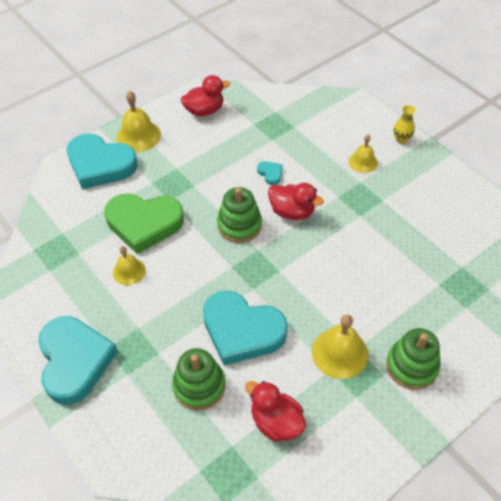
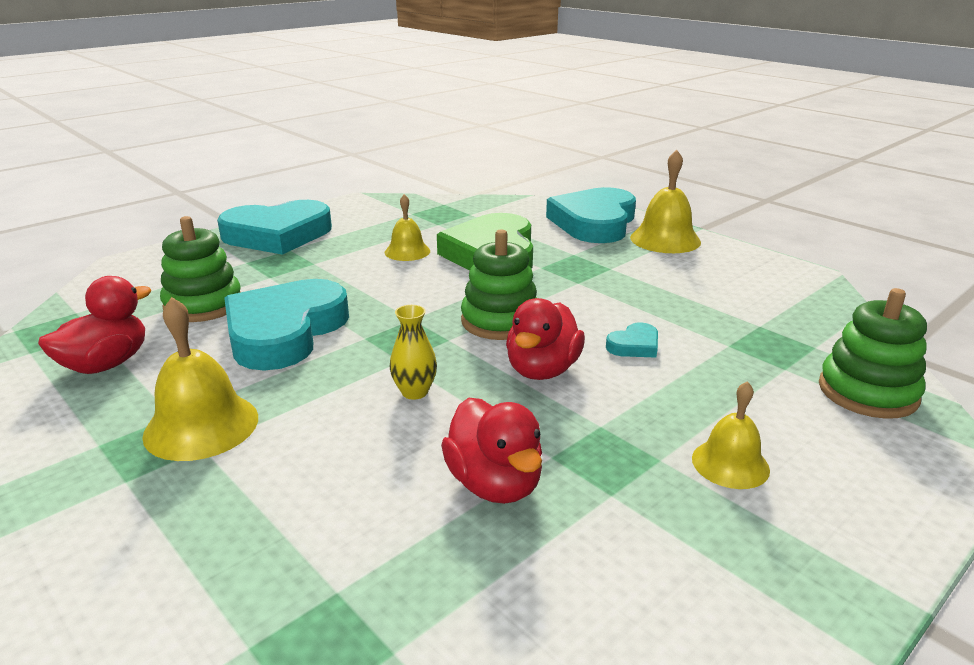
camera: 85 degrees right, 25 degrees down
red duck [181,75,230,116] -> red duck moved to [441,398,542,504]
green stacking toy [386,328,440,390] -> green stacking toy moved to [819,288,927,419]
yellow vase [394,105,416,144] -> yellow vase moved to [390,305,437,400]

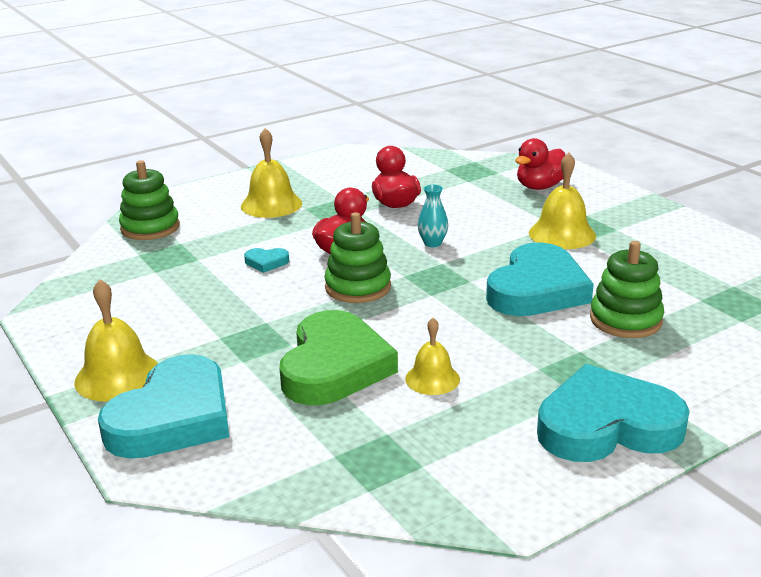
camera: 170 degrees left, 0 degrees up
red duck [38,276,151,374] -> red duck moved to [515,138,565,190]
yellow vase [390,305,437,400] -> turquoise vase [418,185,448,247]
turquoise heart [606,323,658,358] -> turquoise heart turned 150 degrees counterclockwise [244,248,289,273]
yellow bell [692,381,770,489] -> yellow bell [241,128,302,218], size x1.57

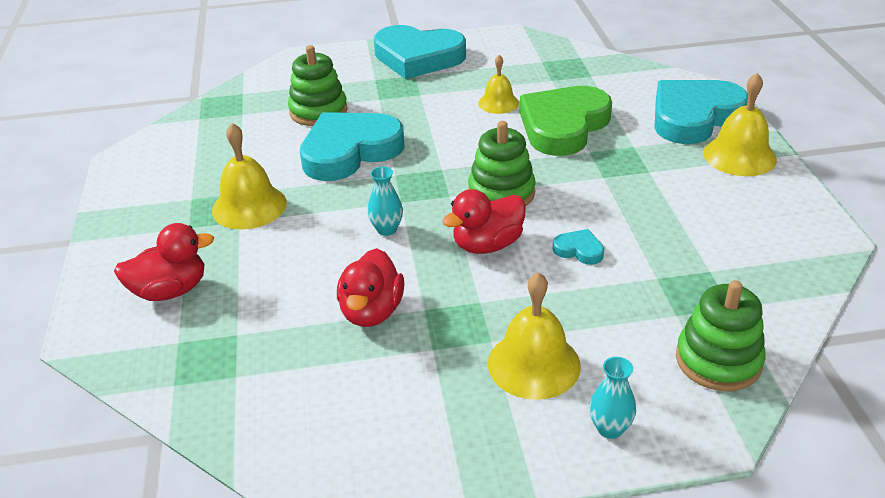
camera: 155 degrees left, 10 degrees up
none -> turquoise vase [589,357,636,439]

